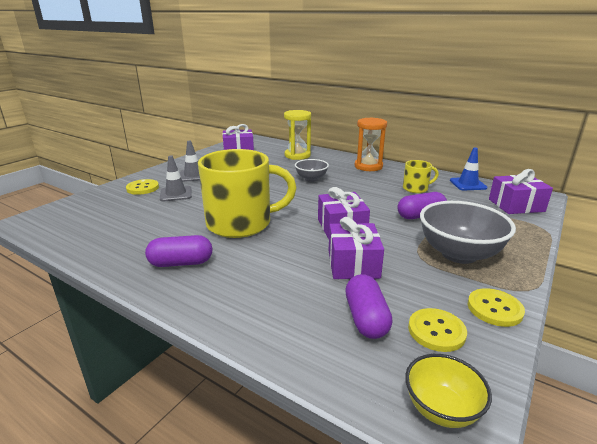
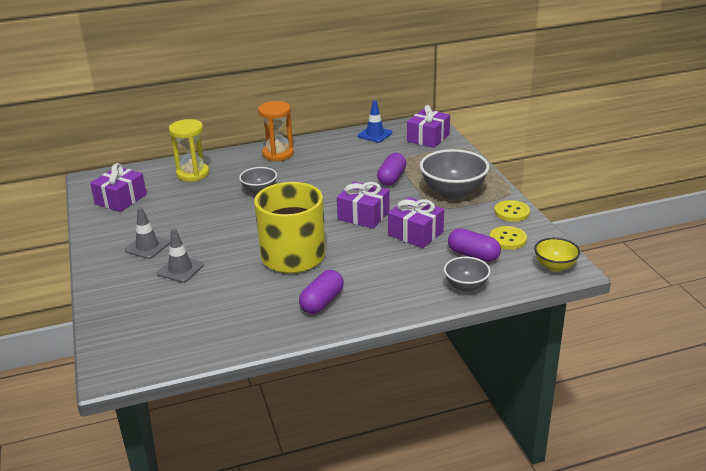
camera: 50 degrees left, 5 degrees up
yellow button [126,179,159,195] -> none
yellow mug [403,160,439,193] -> none
none -> grey bowl [444,257,491,292]

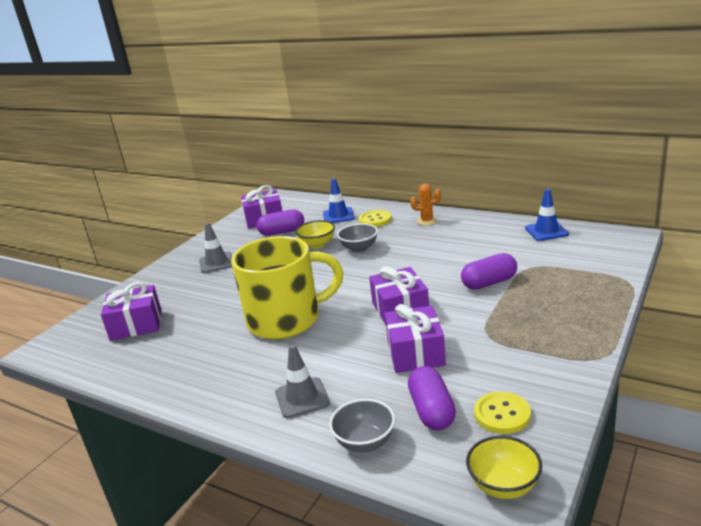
camera: 50 degrees right, 5 degrees down
grey traffic cone [157,228,204,283] -> grey traffic cone moved to [275,344,330,418]
yellow hourglass [169,119,209,182] -> blue traffic cone [323,178,355,223]
orange hourglass [258,101,294,161] -> orange cactus [410,184,441,225]
purple capsule [299,270,344,314] -> purple capsule moved to [257,209,304,236]
purple gift [407,105,450,148] -> purple gift moved to [101,282,161,341]
grey bowl [420,149,489,199] -> none
yellow button [495,200,530,222] -> yellow button moved to [359,210,392,227]
none -> yellow bowl [296,220,335,249]

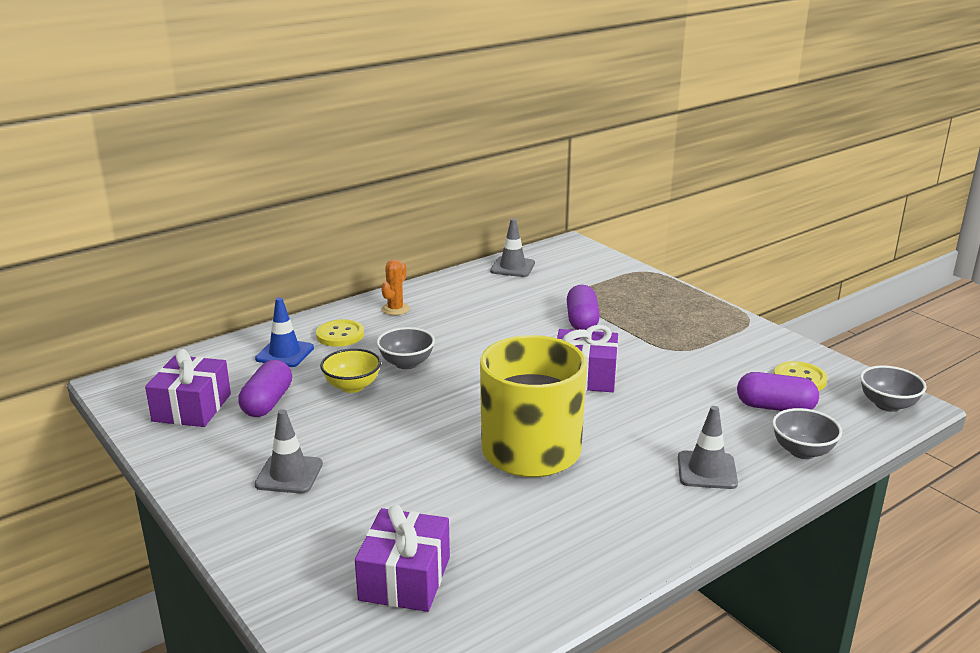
camera: 70 degrees left, 0 degrees up
purple gift [385,304,446,373] -> none
yellow bowl [466,436,542,499] -> grey bowl [860,365,926,412]
blue traffic cone [525,189,569,241] -> grey traffic cone [490,219,535,277]

